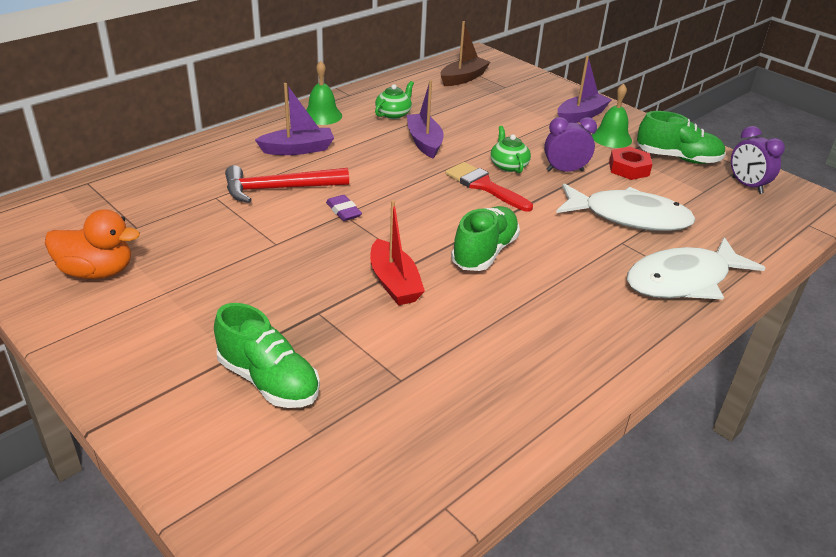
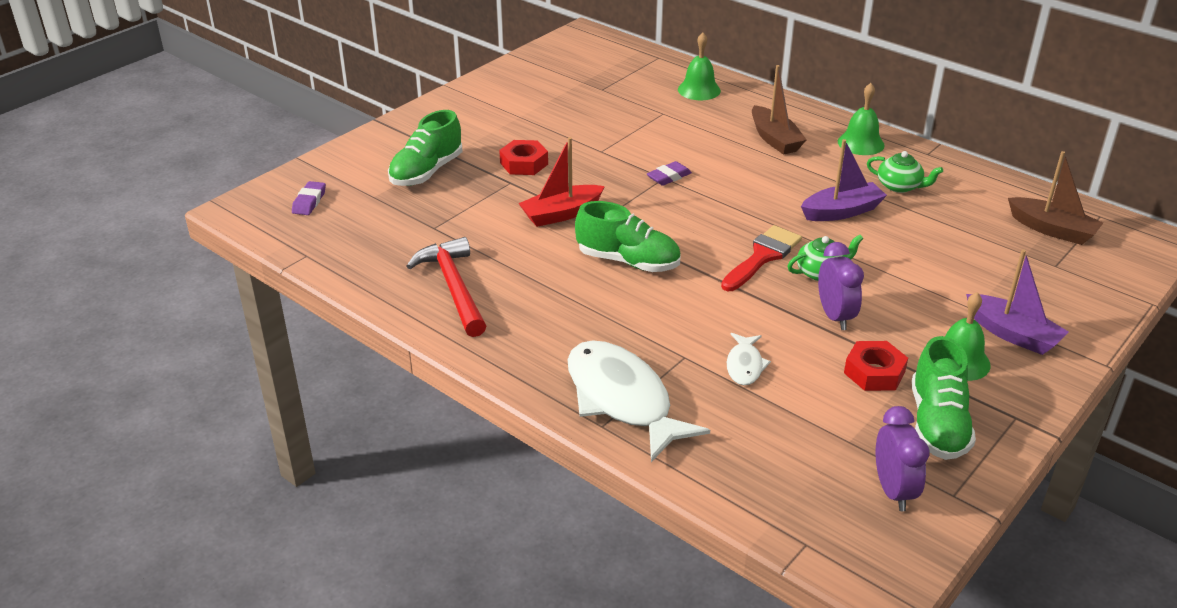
camera: 85 degrees right, 0 degrees up
orange duck [45,209,140,279] -> none
red hammer [225,165,349,203] -> red hammer moved to [407,237,486,337]
purple boat [255,83,334,155] -> brown boat [752,65,807,155]
white fish [556,183,696,231] -> white fish [727,333,771,385], size x0.47
purple clock [731,126,785,194] -> purple clock turned 120 degrees clockwise [876,406,929,511]
none -> purple eraser [292,181,326,215]
none -> red nut [499,140,548,175]
none -> green bell [678,33,721,100]

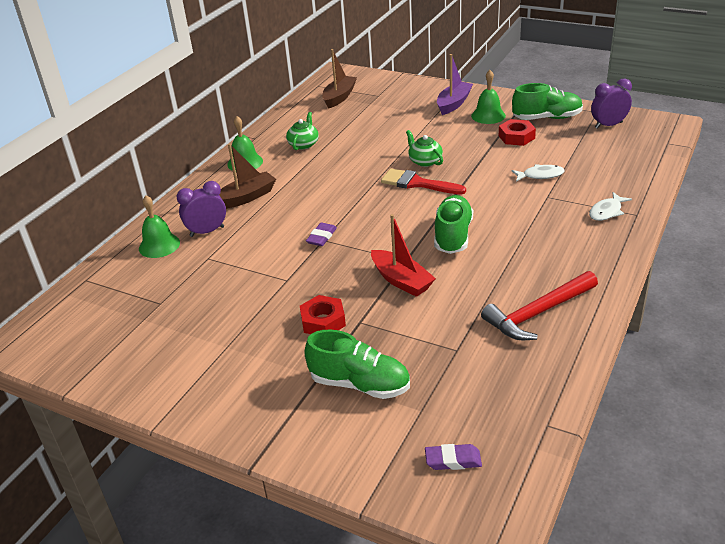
camera: 100 degrees left, 0 degrees up
white fish [567,340,710,462] -> white fish [589,192,632,221], size x0.47
purple eraser [647,161,692,186] -> purple eraser turned 75 degrees clockwise [306,223,337,246]
purple boat [801,139,887,221] -> none
purple clock [818,242,864,330] -> purple clock moved to [176,181,226,237]

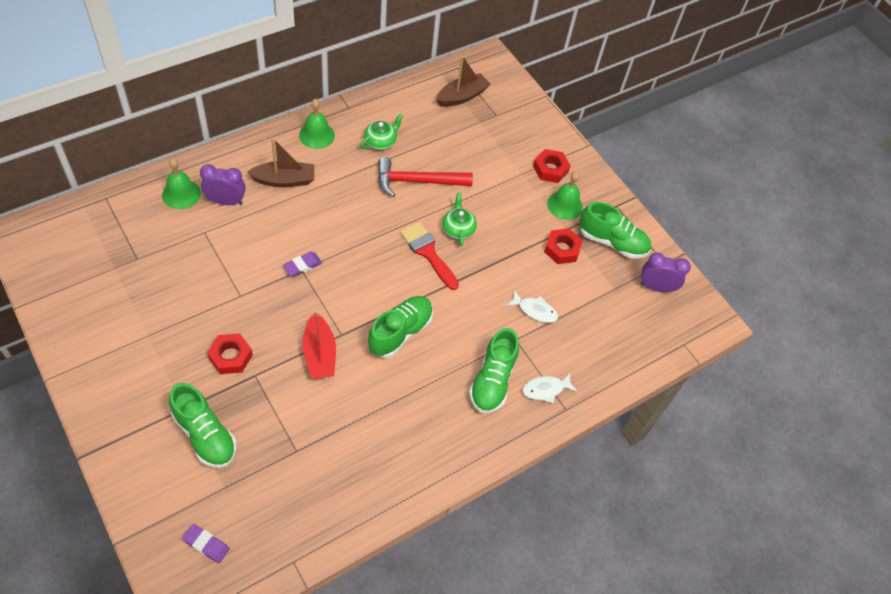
camera: 20 degrees right, 20 degrees up
purple boat [437,54,473,115] -> red nut [533,149,571,183]
red hammer [481,271,598,340] -> red hammer moved to [378,157,473,197]
none -> green shoe [469,328,519,413]

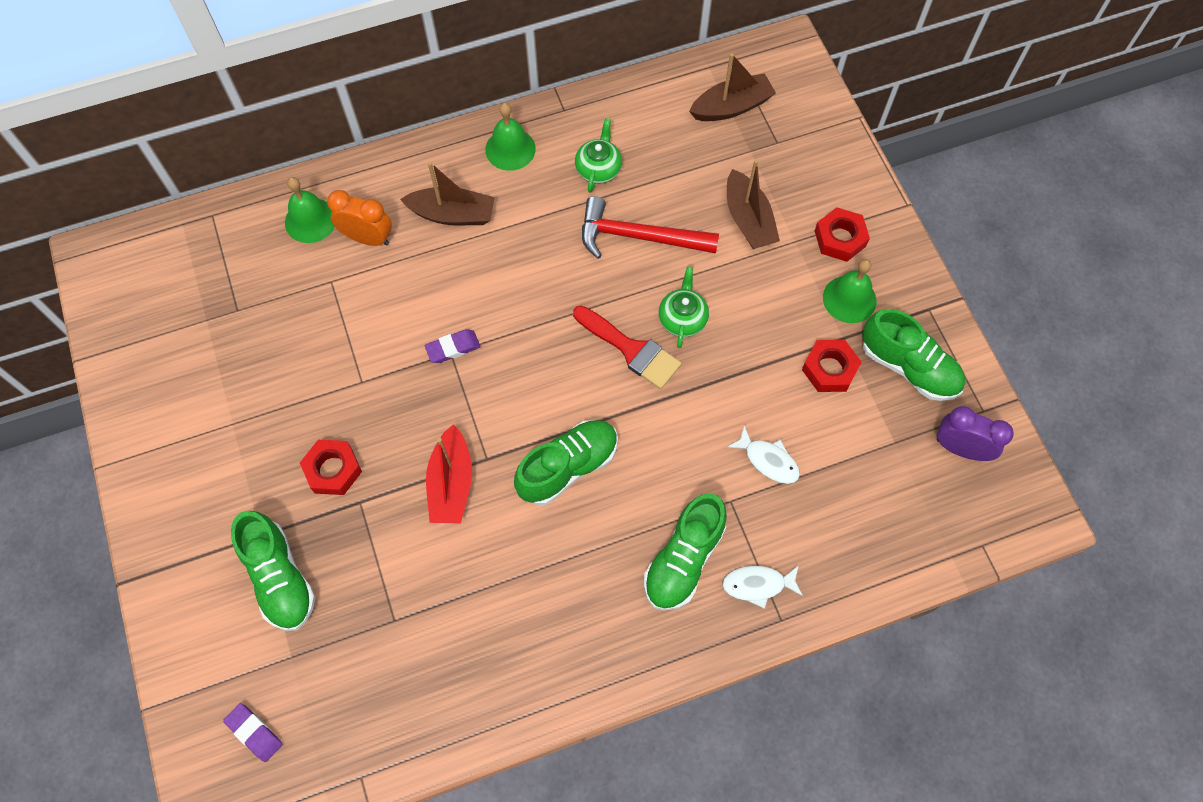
camera: 20 degrees right, 10 degrees up
purple clock [200,164,246,205] -> orange clock [327,190,392,246]
green teapot [360,114,403,150] -> green teapot turned 45 degrees counterclockwise [575,118,622,193]
red brush [400,222,459,290] -> red brush turned 150 degrees clockwise [573,306,682,389]
none -> brown boat [727,160,780,249]

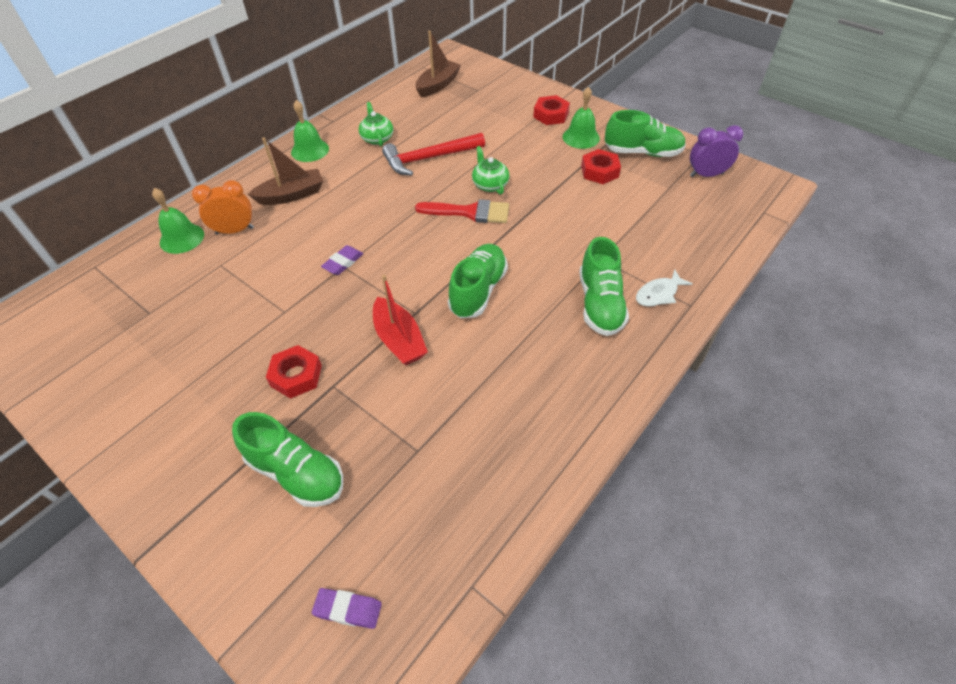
camera: 30 degrees left, 15 degrees down
brown boat [727,160,780,249] -> none
white fish [727,425,800,484] -> none

